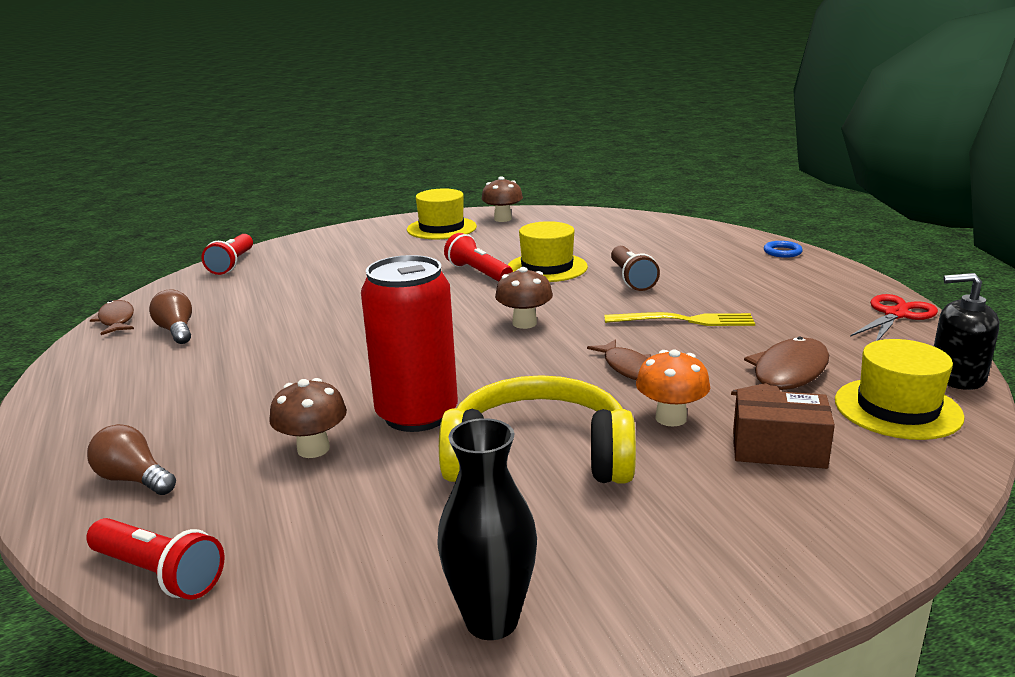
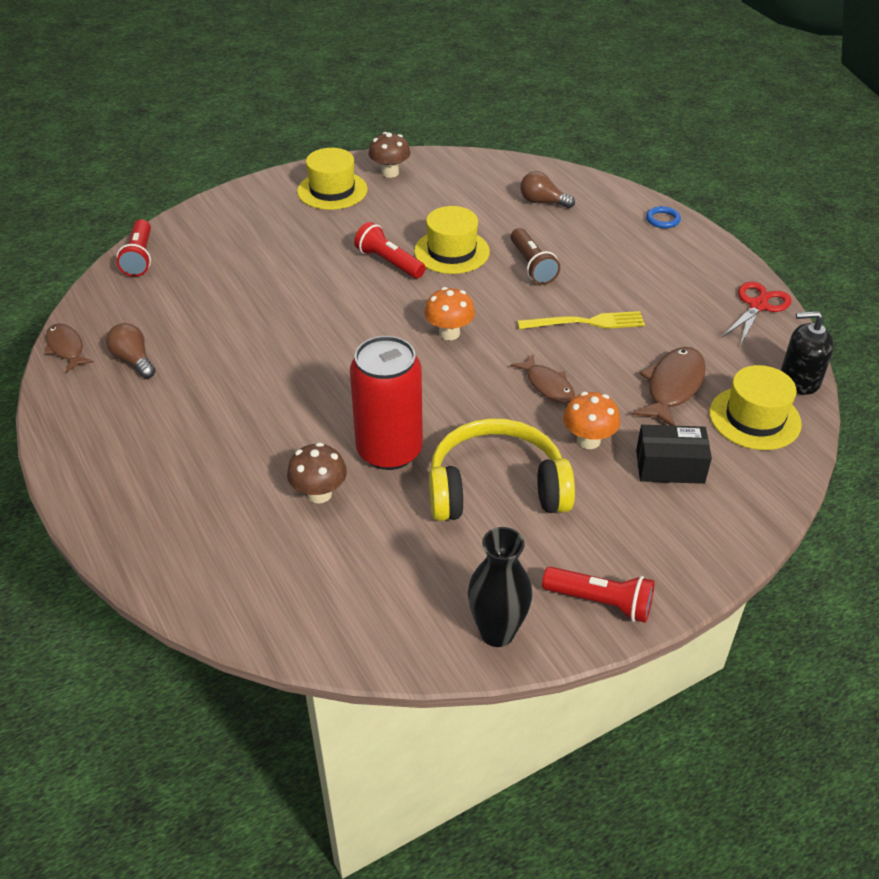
camera: 10 degrees left, 20 degrees up
red flashlight [86,518,224,600] -> red flashlight moved to [542,566,655,623]
brown light bulb [87,424,176,495] -> brown light bulb moved to [520,171,575,208]
brown mushroom [495,267,553,329] -> orange mushroom [424,287,475,340]
brown box [733,389,835,469] -> black box [636,425,712,484]

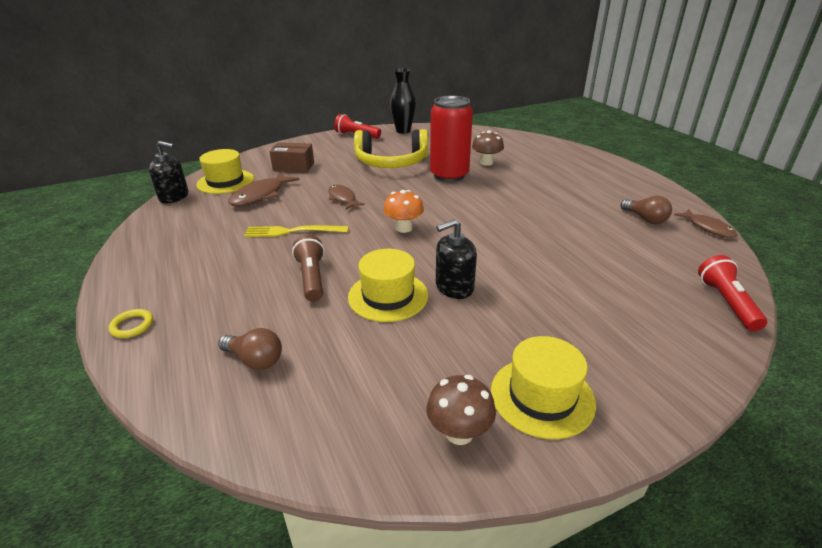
camera: 175 degrees left, 10 degrees down
red flashlight [354,222,426,279] -> black soap dispenser [436,219,477,299]
orange mushroom [563,392,620,449] -> none
black box [636,425,712,484] -> brown box [269,142,314,172]
blue ring [646,206,681,228] -> yellow ring [108,309,153,338]
red scissors [721,282,791,346] -> none

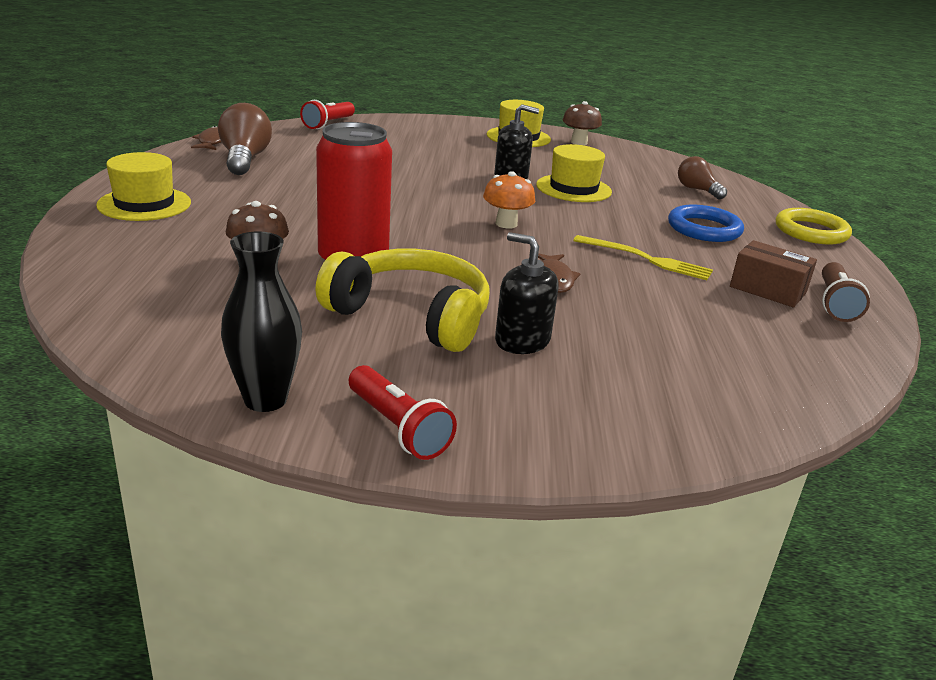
camera: 155 degrees left, 5 degrees down
yellow ring [108,309,153,338] -> yellow ring [776,208,852,245], size x1.91
black soap dispenser [148,141,189,203] -> black soap dispenser moved to [495,232,559,354]
yellow hat [196,149,254,194] -> yellow hat moved to [96,152,191,221]
brown fish [228,173,300,206] -> none
brown box [269,142,314,172] -> brown box moved to [730,240,817,307]
brown flashlight [292,235,324,302] -> brown flashlight moved to [822,262,870,322]
brown light bulb [621,196,672,224] -> brown light bulb [218,103,272,175], size x1.60
none -> blue ring [668,205,744,242]

